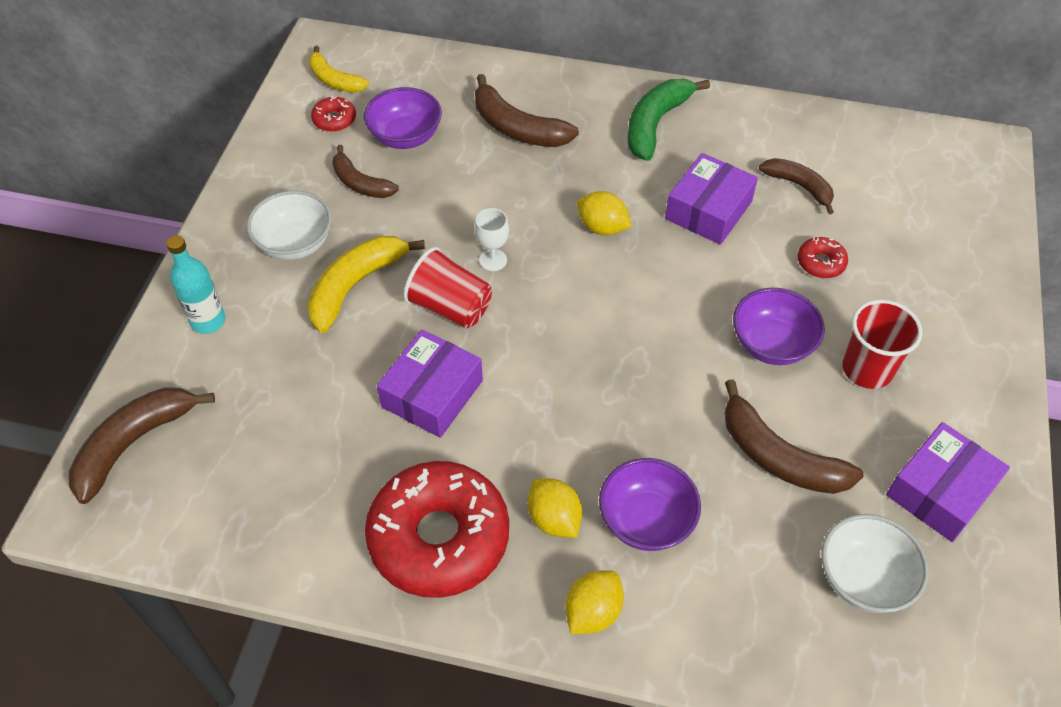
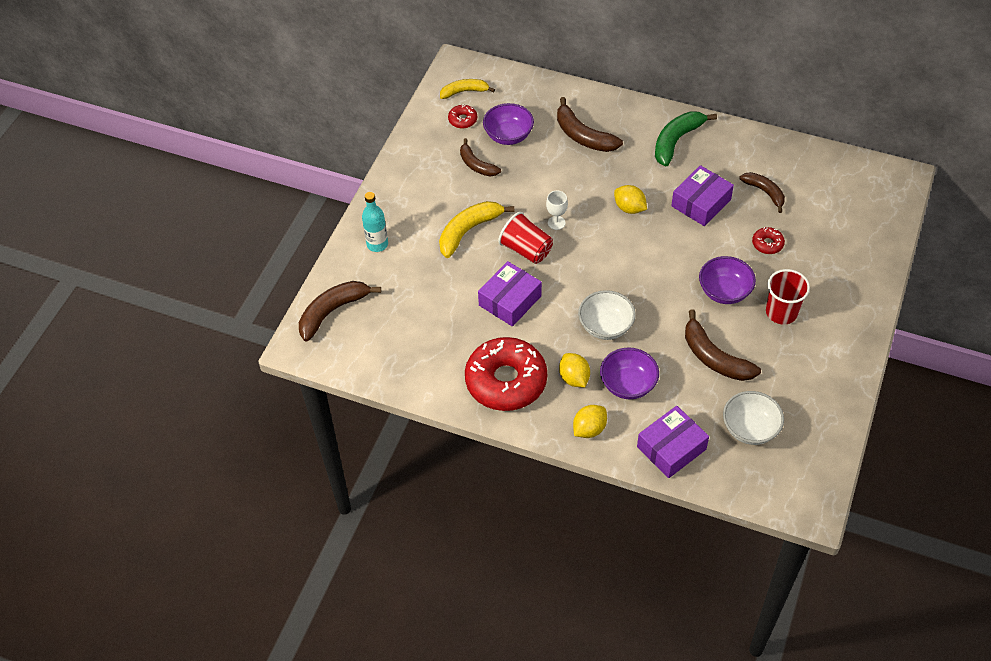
camera: 10 degrees right, 0 degrees up
white bowl [247,190,332,260] -> white bowl moved to [578,290,636,340]
yellow banana [309,46,369,92] -> yellow banana turned 120 degrees clockwise [440,79,495,99]
purple box [886,422,1010,542] -> purple box moved to [637,406,709,478]

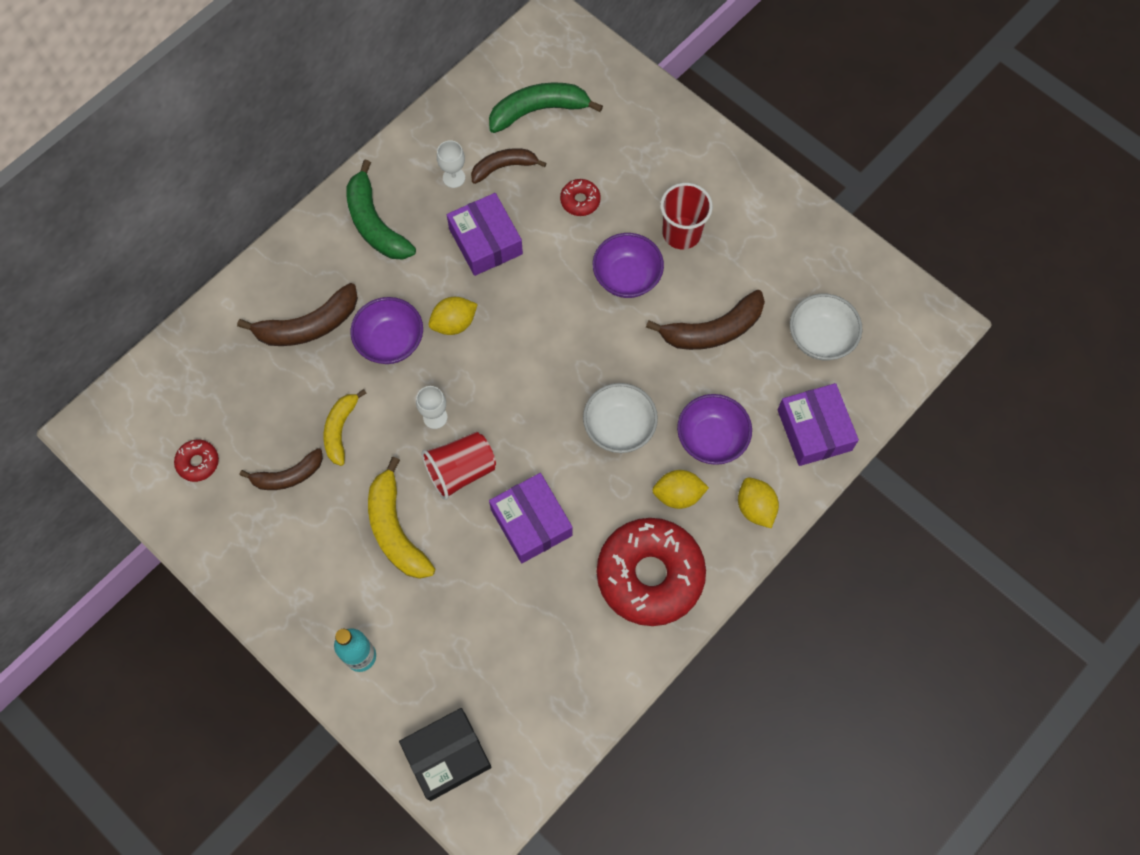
camera: 70 degrees left, 15 degrees up
brown banana [299,281,381,341] -> black box [399,708,492,801]
yellow banana [440,79,495,99] -> yellow banana moved to [324,389,366,466]
purple bowl [483,103,534,145] -> purple bowl moved to [350,297,423,364]
none -> white goblet [437,141,465,188]
none -> green banana [489,82,603,133]

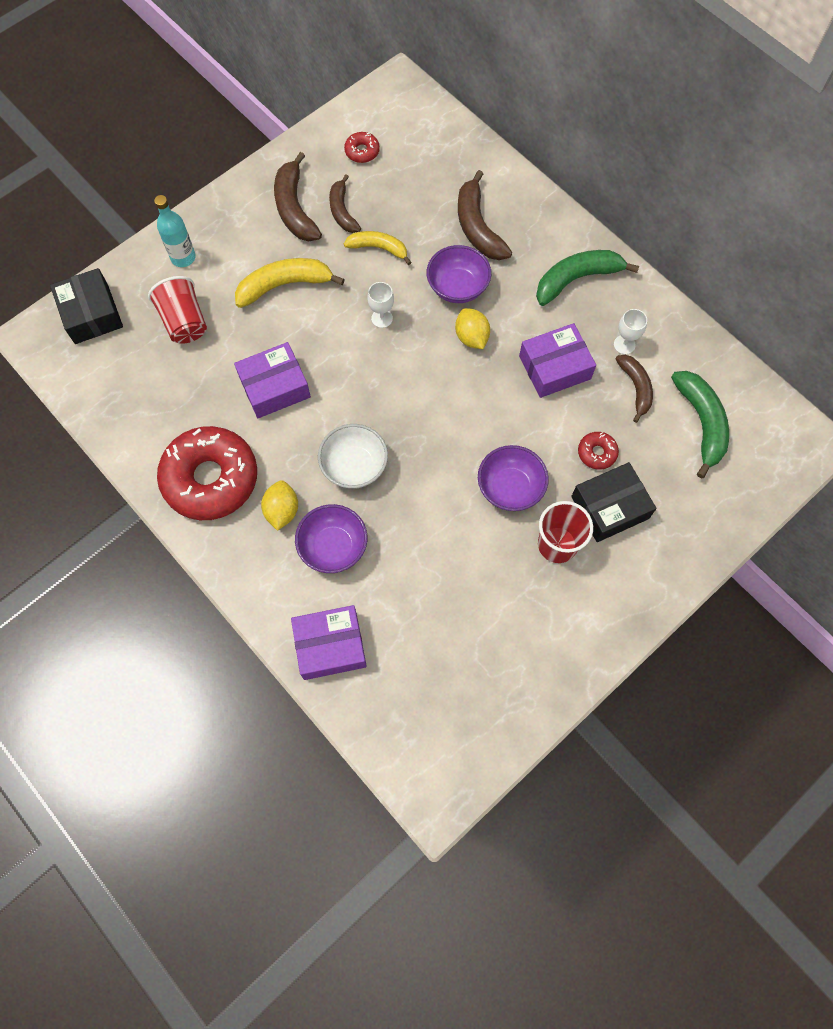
camera: 95 degrees right, 0 degrees up
red cup [421,432,496,500] -> red cup moved to [148,276,207,344]
brown banana [646,290,765,350] -> brown banana moved to [274,152,322,241]
yellow lemon [738,477,779,528] -> none
white bowl [790,293,862,361] -> none
none -> black box [571,462,656,542]

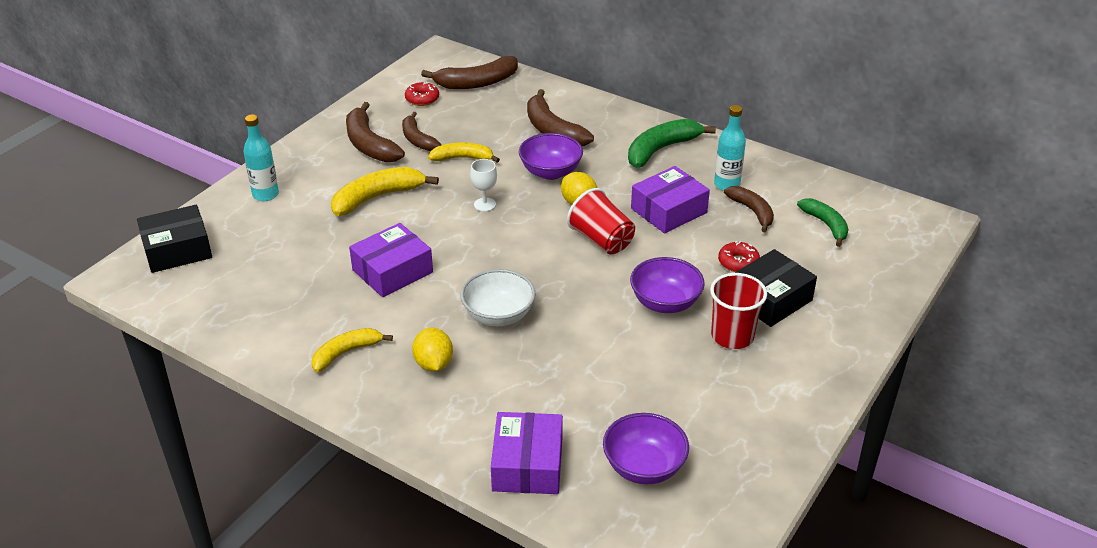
camera: 15 degrees left, 30 degrees down
black box [50,268,123,344] -> black box turned 75 degrees counterclockwise [137,205,212,273]
red cup [148,276,207,344] -> red cup moved to [567,188,635,254]
red donut [157,426,257,520] -> yellow banana [311,328,393,372]
purple box [291,605,367,680] -> purple box turned 60 degrees counterclockwise [491,412,563,494]
purple bowl [295,504,367,573] -> purple bowl moved to [603,413,689,484]
white goblet [614,309,647,355] -> turquoise bottle [714,105,746,191]
green banana [671,371,729,478] -> green banana [797,198,849,247], size x0.66
none -> brown banana [421,56,518,89]

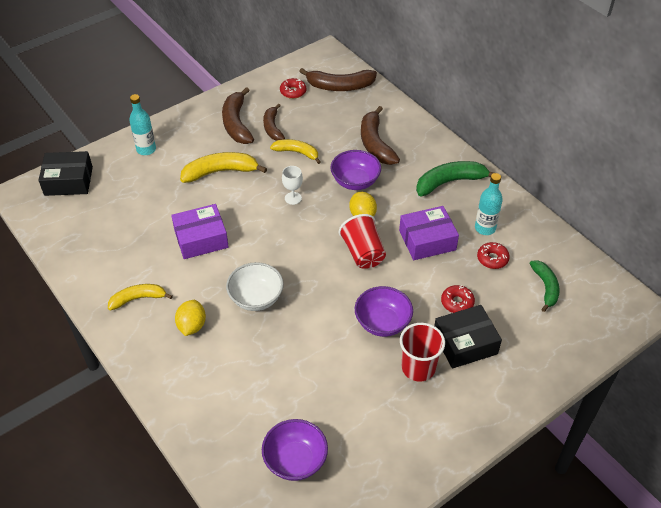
camera: 20 degrees right, 10 degrees up
purple box [491,412,563,494] -> none
brown banana [724,186,774,232] -> red donut [477,242,510,269]

